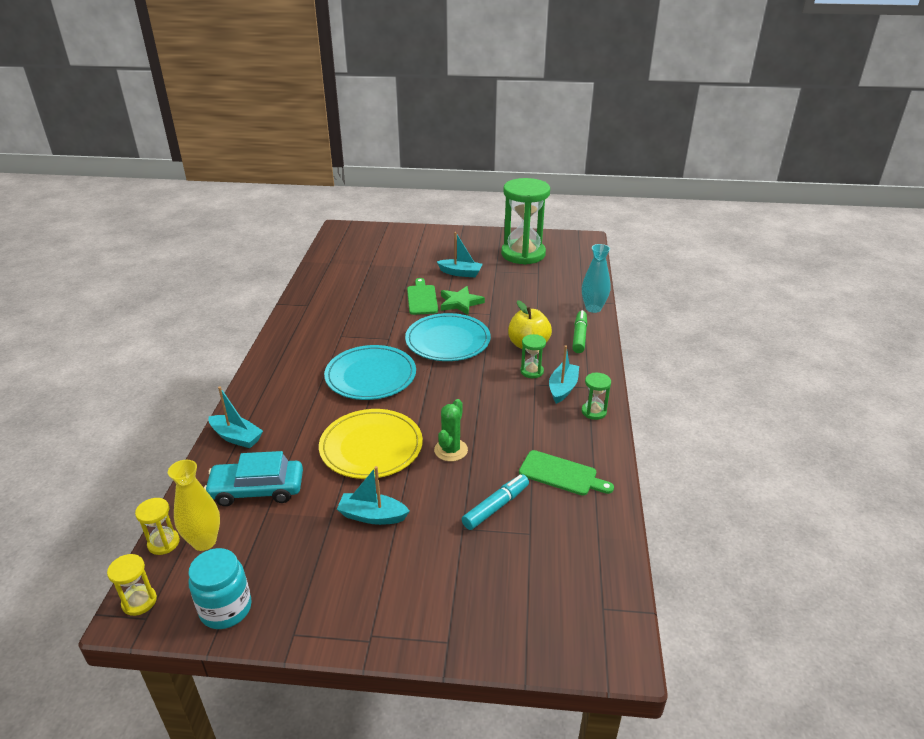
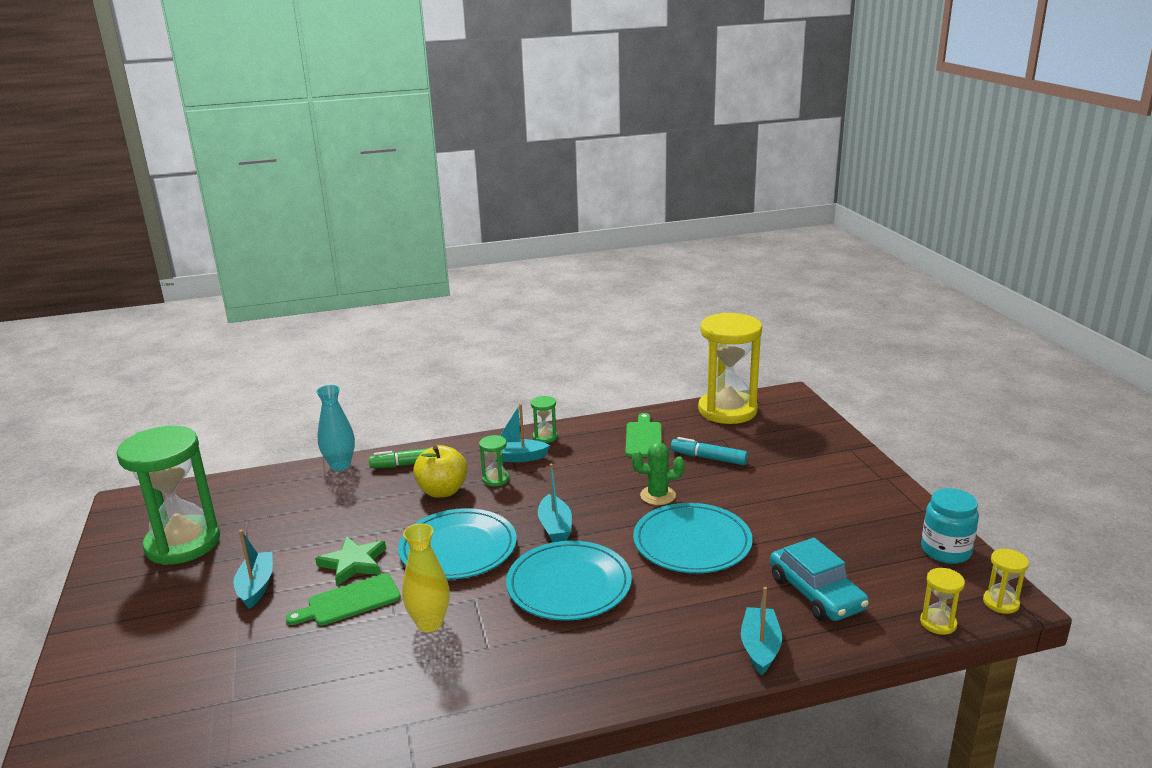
camera: 110 degrees left, 10 degrees down
yellow vase [168,460,220,551] -> yellow vase moved to [402,523,450,632]
yellow plate [319,409,423,479] -> turquoise plate [633,503,753,573]
turquoise boat [337,466,410,525] -> turquoise boat moved to [538,464,572,542]
none -> yellow hourglass [698,313,762,424]

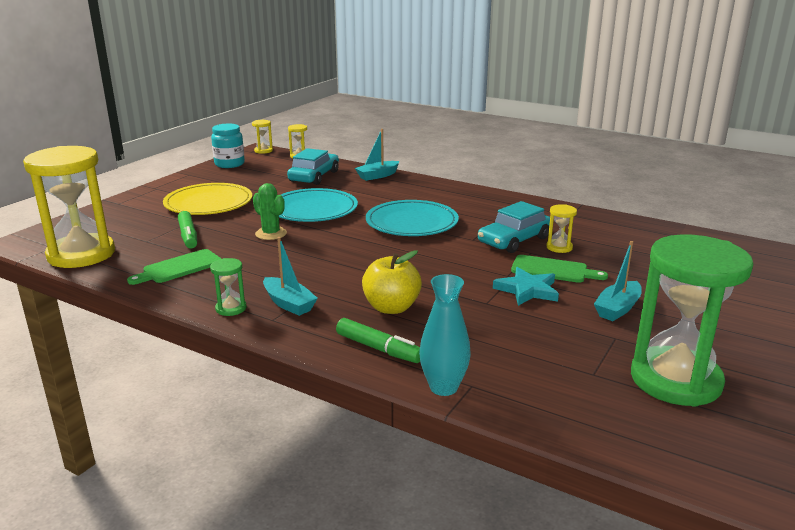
camera: 135 degrees left, 0 degrees up
green star [315,536,386,586] -> turquoise star [493,267,559,306]
turquoise plate [398,508,517,579] -> none
yellow vase [402,523,450,632] -> turquoise car [478,201,550,253]
green hourglass [479,435,509,486] -> none
turquoise boat [538,464,572,542] -> none
turquoise marker [671,437,748,465] -> green marker [178,211,197,248]
none -> yellow plate [163,183,252,215]
none -> yellow hourglass [546,204,577,253]

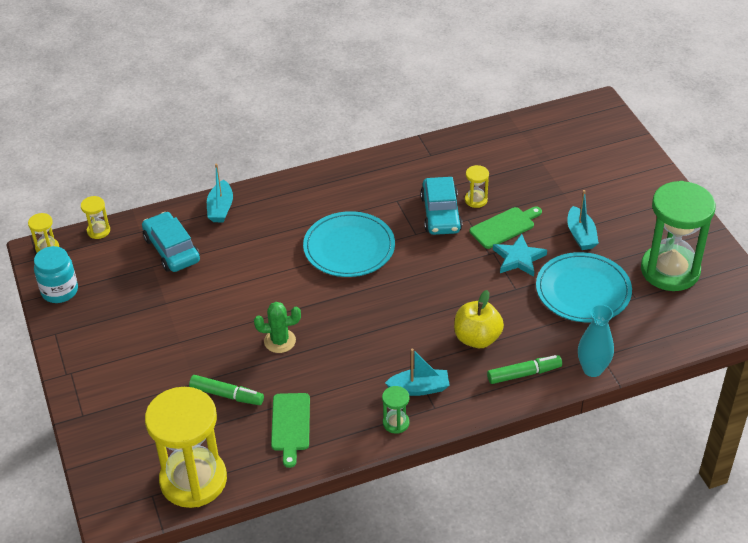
camera: 50 degrees left, 20 degrees up
yellow plate [163,183,252,215] -> none
turquoise plate [279,188,358,222] -> turquoise plate moved to [536,252,632,322]

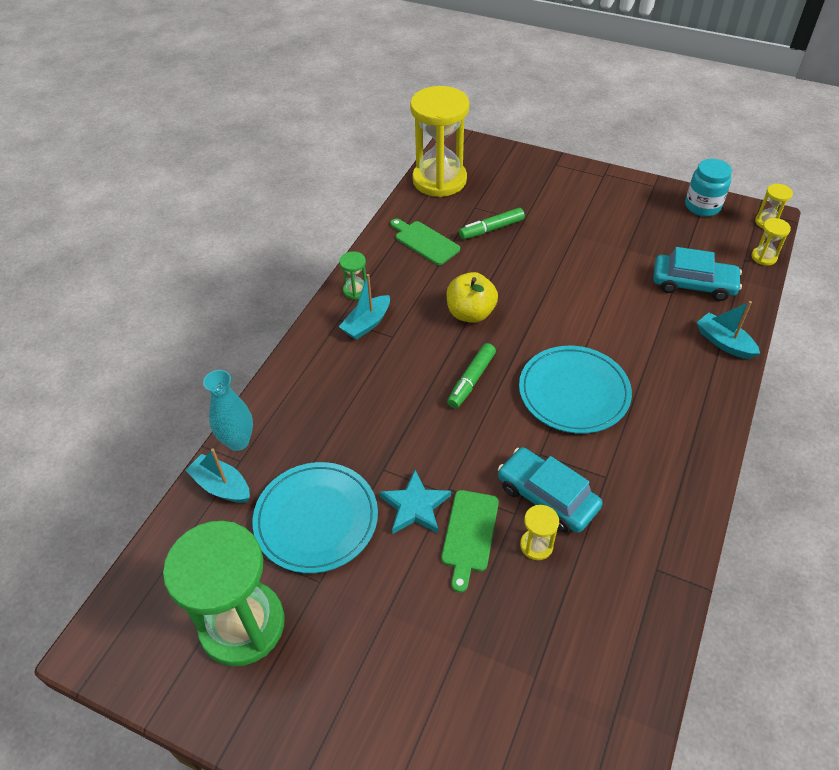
camera: 135 degrees right, 5 degrees up
green cactus [254,302,301,353] -> none
yellow apple [454,290,504,348] -> yellow apple moved to [446,272,498,323]
green marker [487,355,562,384] -> green marker moved to [447,343,496,408]
turquoise boat [567,190,599,250] -> turquoise boat moved to [185,448,250,503]

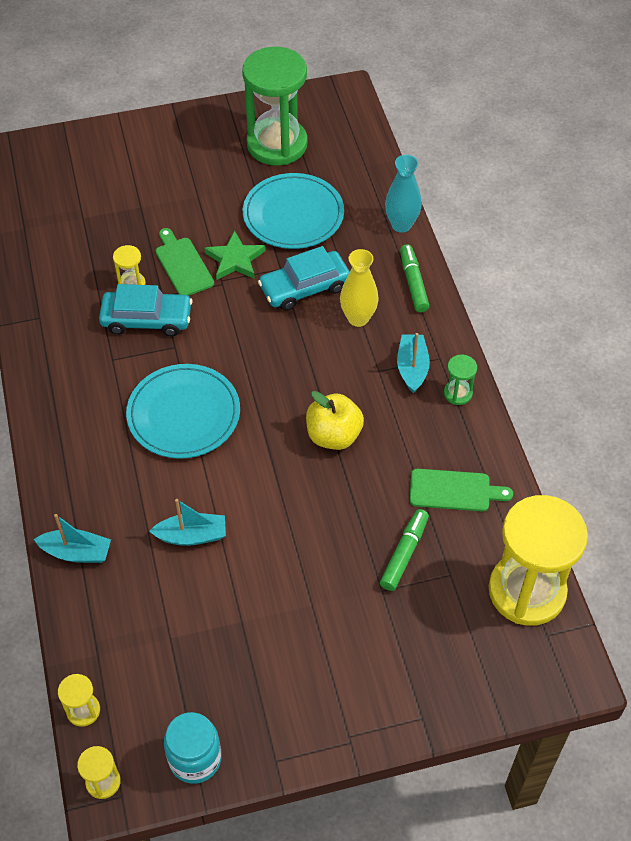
camera: 140 degrees right, 5 degrees up
turquoise boat [185,448,250,503] -> turquoise boat moved to [149,499,226,546]
turquoise star [379,470,451,534] -> green star [204,230,265,280]
green marker [447,343,496,408] -> green marker moved to [400,244,429,312]
turquoise car [653,247,742,301] -> turquoise car moved to [258,246,350,311]
none -> yellow vase [340,249,379,327]

